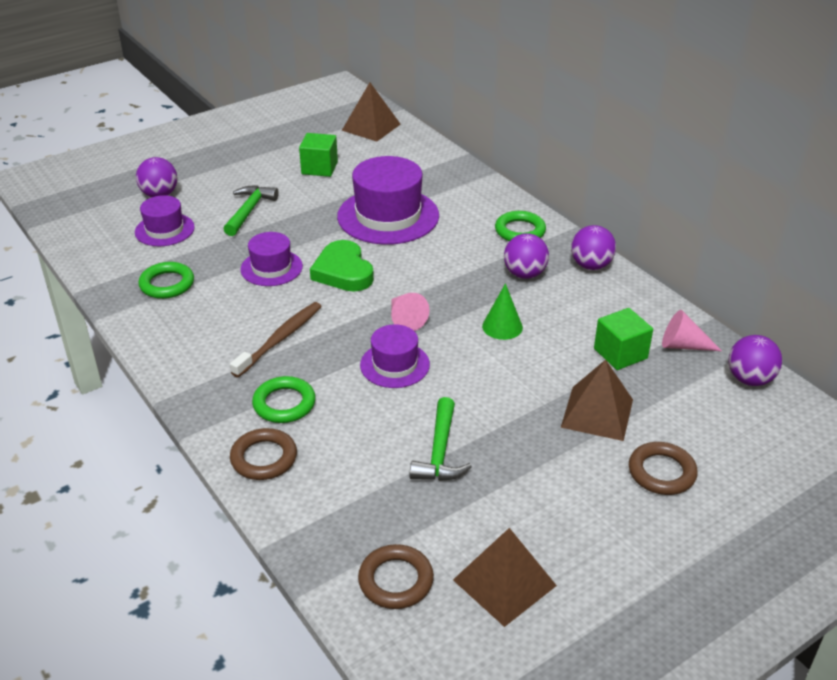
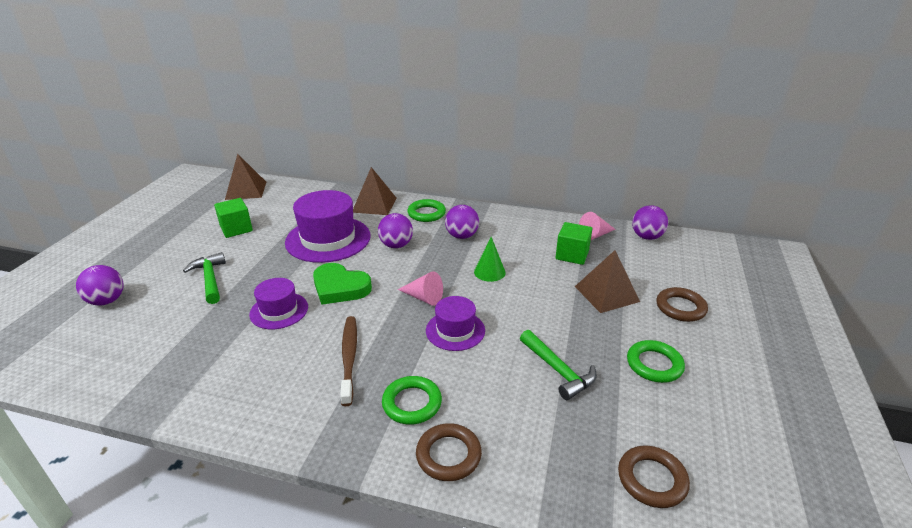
camera: 40 degrees left, 5 degrees down
purple hat [135,195,195,246] -> none
green ring [138,262,194,299] -> green ring moved to [627,340,685,383]
brown pyramid [453,528,557,627] -> brown pyramid moved to [353,167,396,215]
purple ball [571,225,616,270] -> purple ball moved to [378,213,413,248]

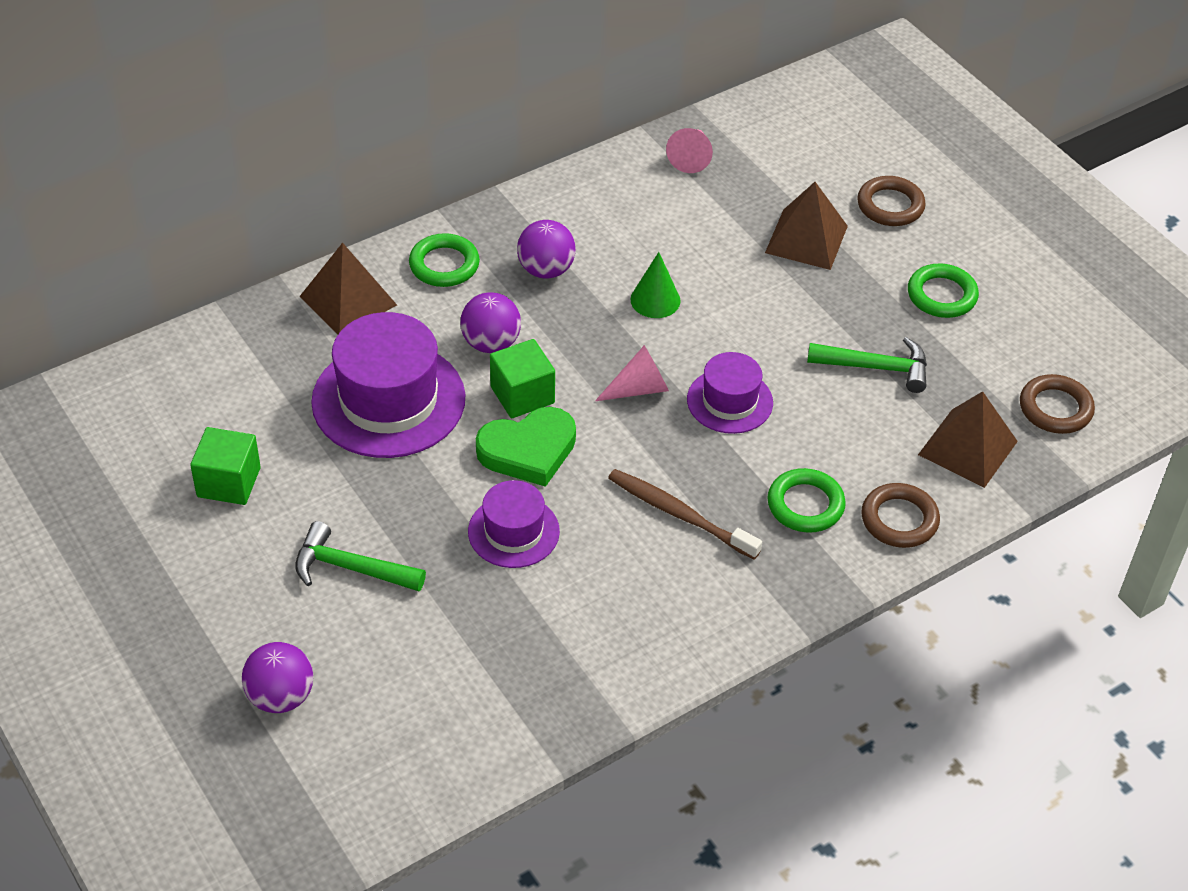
camera: 50 degrees left, 15 degrees up
brown pyramid [225,154,266,200] -> brown pyramid moved to [918,391,1018,488]
green cube [555,222,592,265] -> green cube moved to [490,339,555,418]
purple ball [632,205,668,240] -> none

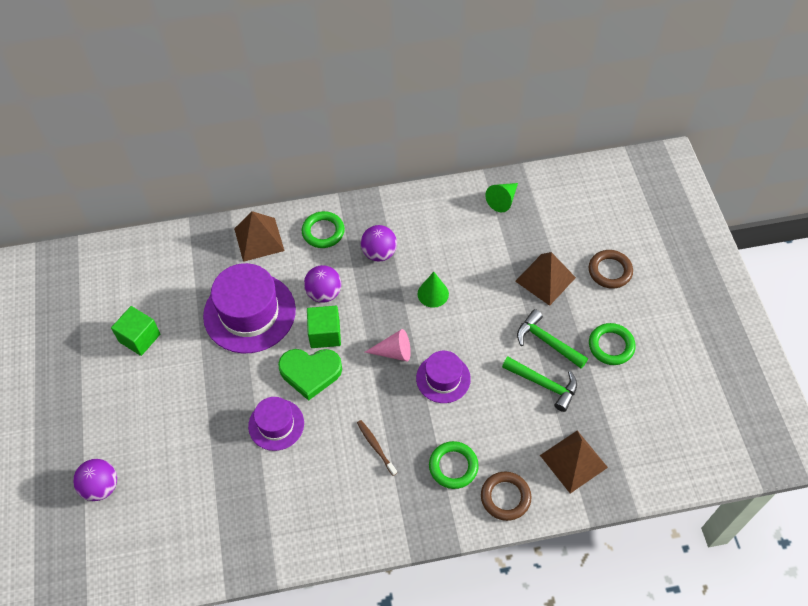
camera: 25 degrees right, 10 degrees up
green hammer [295,521,426,591] -> green hammer moved to [517,309,588,369]
brown toothbrush [608,469,762,560] -> brown toothbrush [357,420,397,476], size x0.62
pink cone [666,128,713,173] -> green cone [485,183,518,212]
brown ring [1020,374,1095,434] -> none

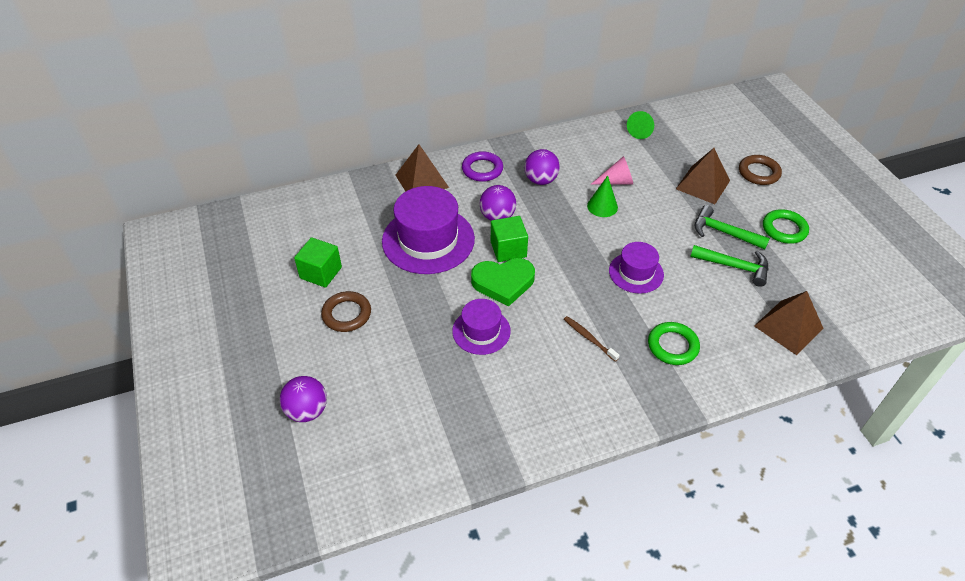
camera: 10 degrees left, 10 degrees down
green ring [302,211,345,248] -> purple ring [462,151,503,182]
pink cone [365,329,411,361] -> pink cone moved to [591,156,633,184]
brown ring [481,472,531,521] -> brown ring moved to [321,291,371,332]

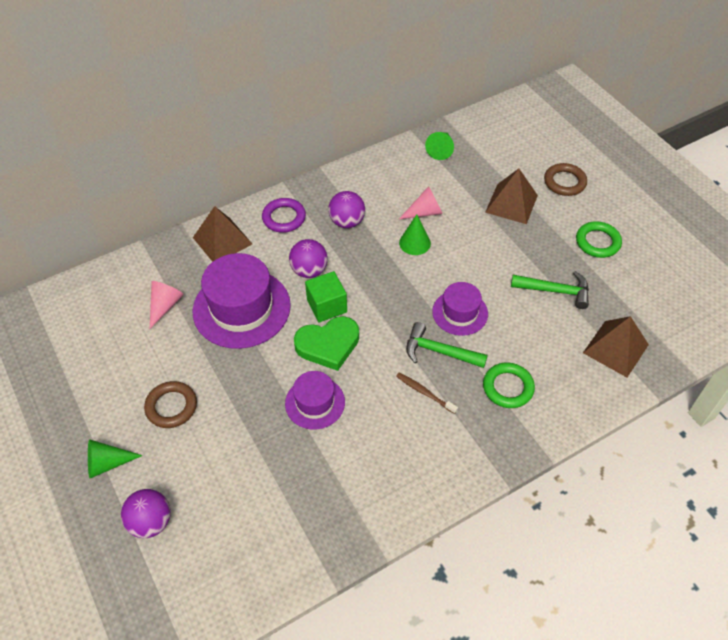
camera: 10 degrees left, 5 degrees up
green cube [294,237,342,288] -> none
green hammer [695,205,770,249] -> green hammer moved to [406,322,488,368]
none -> green cone [88,439,143,478]
none -> pink cone [150,281,184,329]

